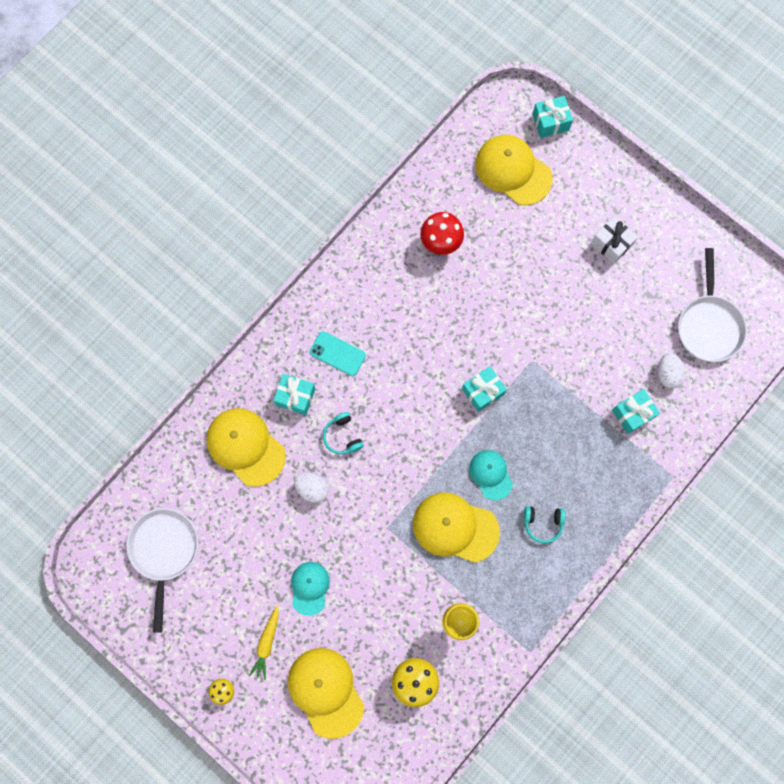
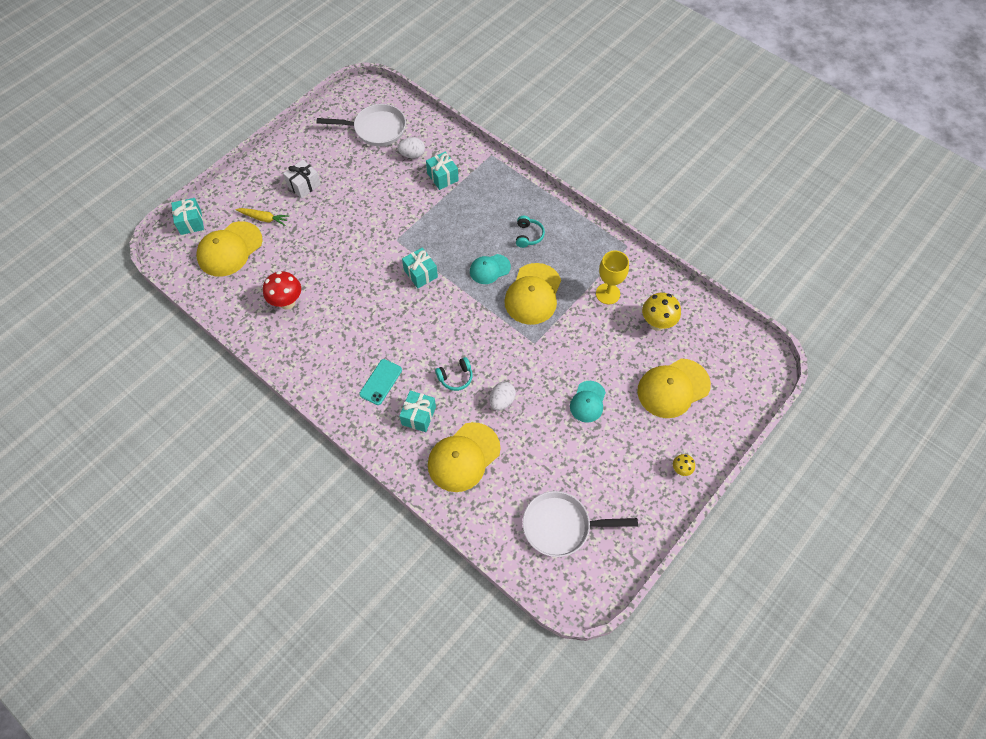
camera: 90 degrees left, 15 degrees down
yellow carrot [249,605,279,680] -> yellow carrot moved to [235,208,290,226]
turquoise cap [291,562,330,616] -> turquoise cap turned 75 degrees counterclockwise [570,381,606,423]

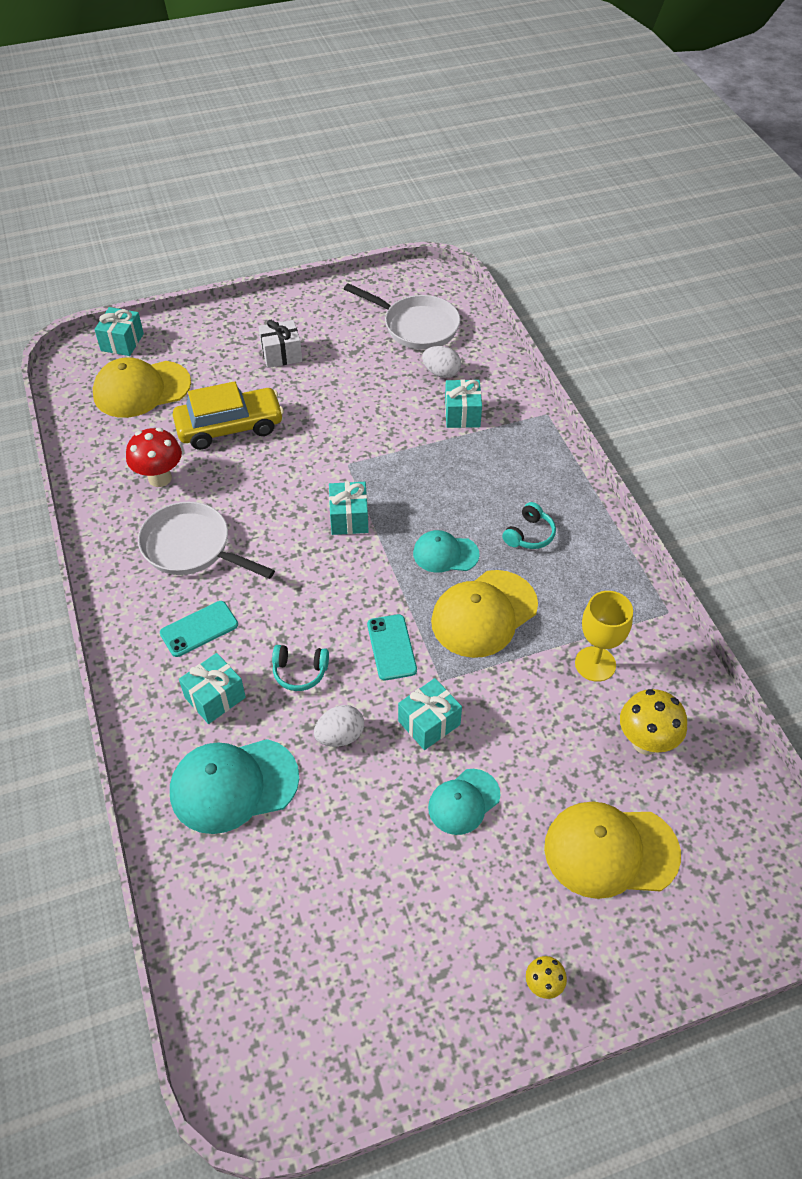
camera: 30 degrees right, 10 degrees down
yellow carrot [235,208,290,226] -> none
yellow cap [428,422,500,492] -> turquoise cap [170,739,299,834]
white pan [522,491,638,557] -> white pan moved to [138,502,275,579]
none -> yellow car [173,381,284,450]
none -> turquoise phone [367,614,417,680]
none -> turquoise gift [398,678,462,750]

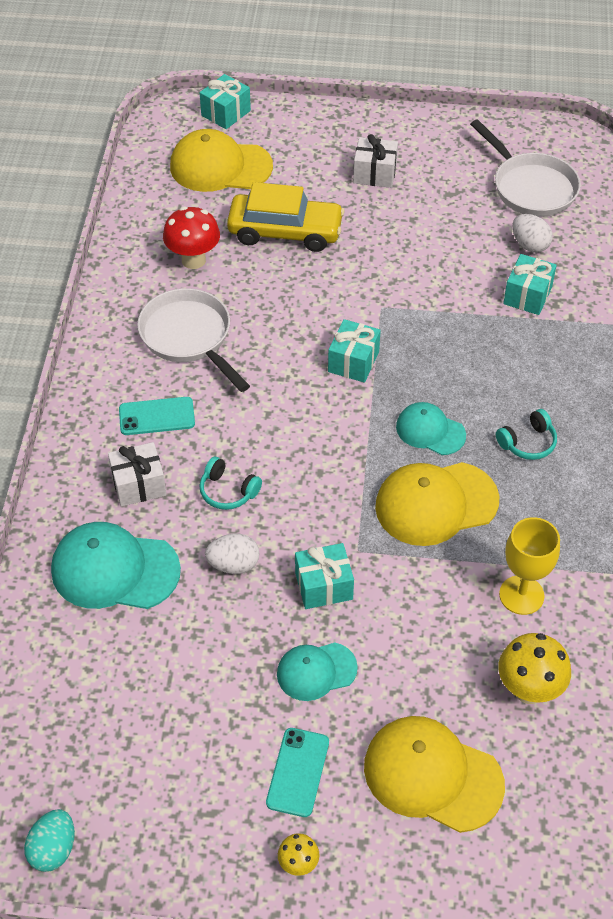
camera: 25 degrees right, 0 degrees up
turquoise gift [179,653,246,724] -> white gift [108,442,166,507]
turquoise phone [367,614,417,680] -> turquoise phone moved to [266,728,329,817]
none -> turquoise egg [24,809,75,872]

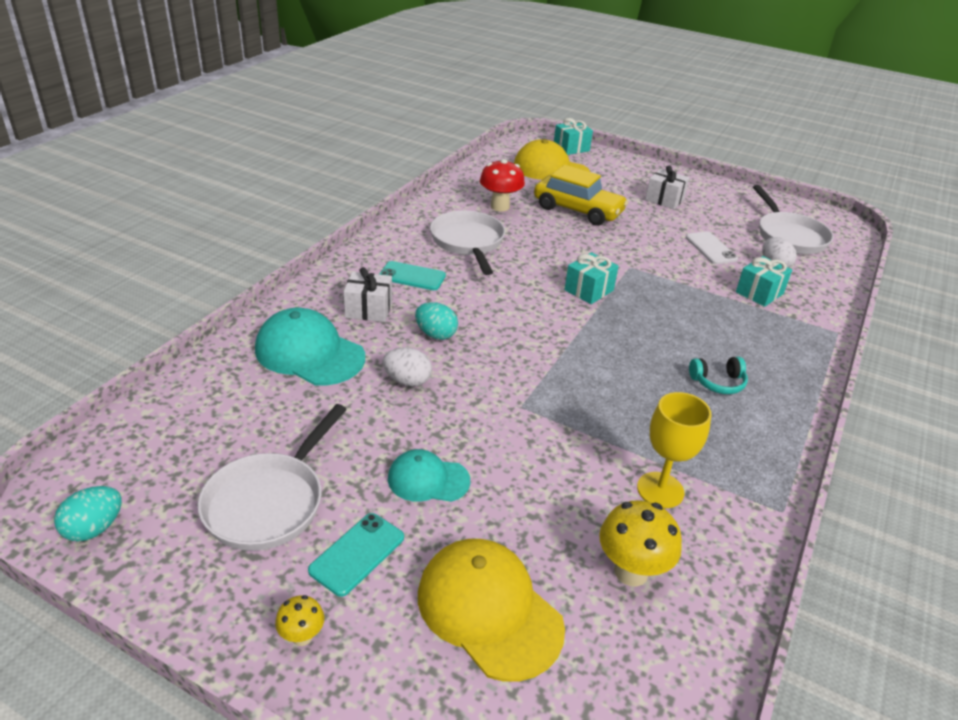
camera: 20 degrees right, 15 degrees down
turquoise headphones [200,457,262,510] -> turquoise egg [415,302,458,340]
turquoise gift [295,543,354,609] -> none
yellow cap [375,462,499,546] -> none
turquoise cap [396,402,466,455] -> none
none -> white pan [198,404,347,551]
none -> white phone [686,231,738,264]

